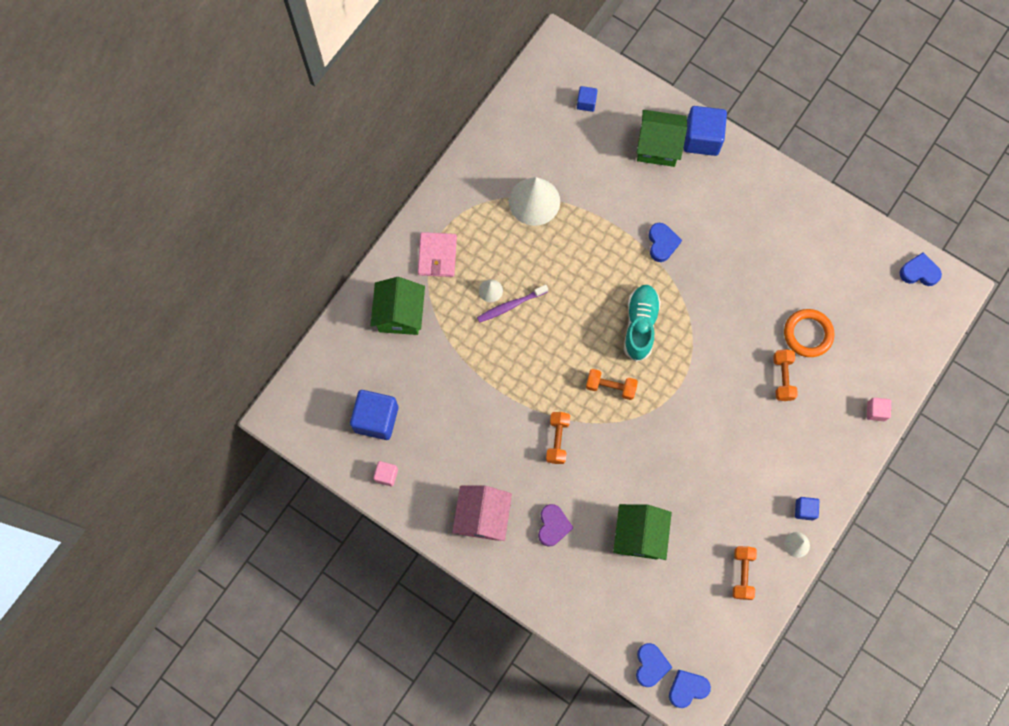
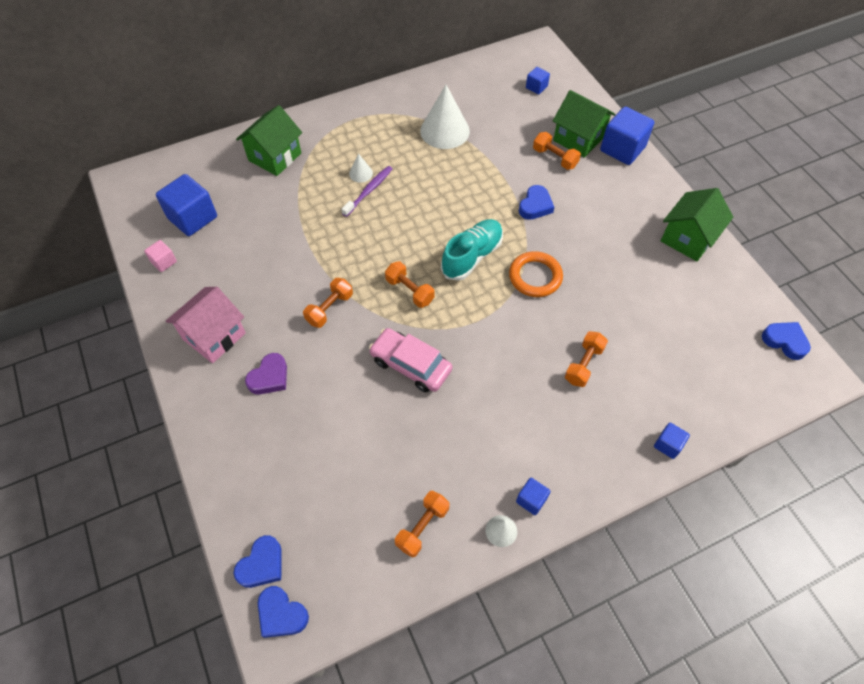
camera: 30 degrees right, 15 degrees down
pink wallet [418,232,457,277] -> none
purple toothbrush [477,285,548,323] -> purple toothbrush turned 120 degrees clockwise [341,166,392,217]
green house [613,504,672,560] -> green house moved to [661,188,733,261]
blue heart [669,670,711,708] -> blue heart turned 150 degrees counterclockwise [258,586,309,638]
orange ring [784,309,834,357] -> orange ring moved to [509,251,563,297]
pink cube [867,398,891,421] -> blue cube [654,423,690,459]
none -> pink car [369,328,452,392]
none -> orange dumbbell [533,132,581,170]

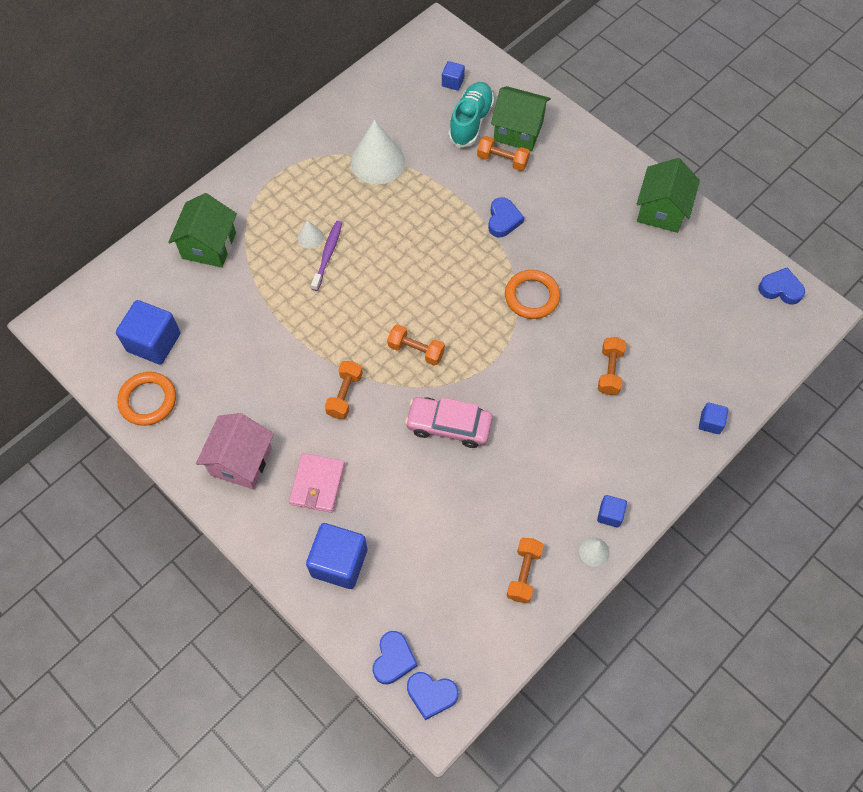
camera: 20 degrees left, 5 degrees up
pink cube [144,240,177,272] -> orange ring [117,372,176,426]
purple heart [245,353,287,395] -> pink wallet [289,453,345,513]
turquoise shoe [441,219,503,281] -> turquoise shoe moved to [448,82,494,148]
blue cube [600,107,655,165] -> blue cube moved to [306,523,367,589]

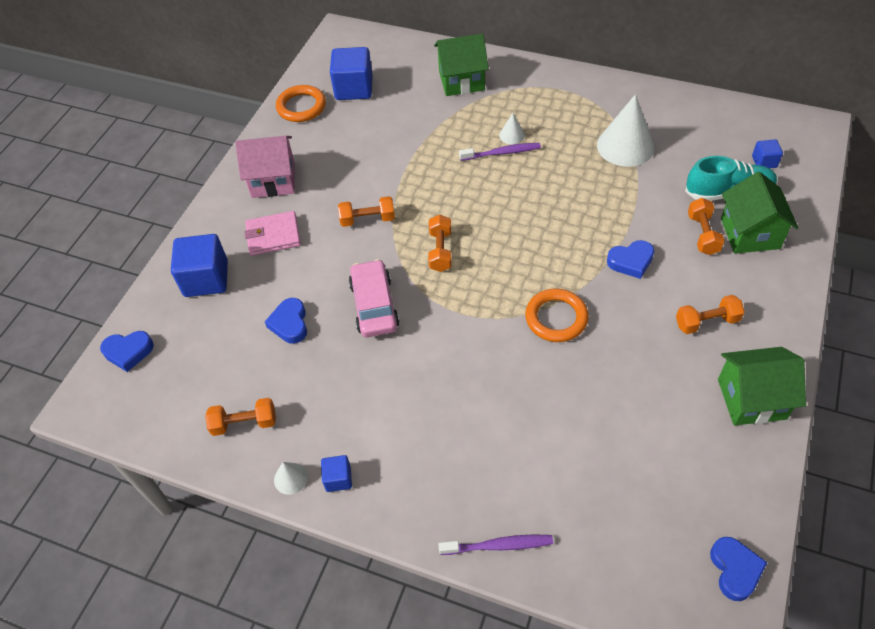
camera: 70 degrees right, 10 degrees down
blue heart [407,672,459,720] -> blue heart moved to [265,298,307,344]
orange dumbbell [598,337,626,395] -> orange dumbbell moved to [676,295,745,334]
blue cube [699,403,728,434] -> purple toothbrush [438,535,553,555]

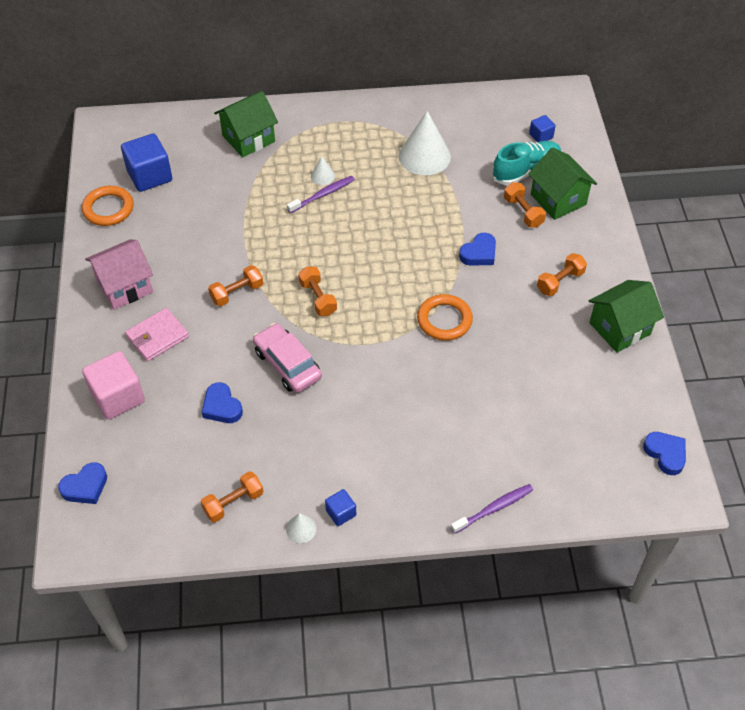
camera: 30 degrees left, 0 degrees up
blue cube [171,234,228,297] -> pink cube [82,351,145,420]

